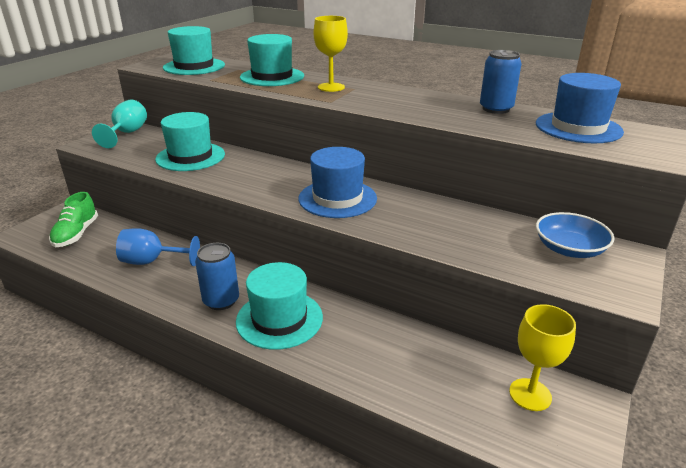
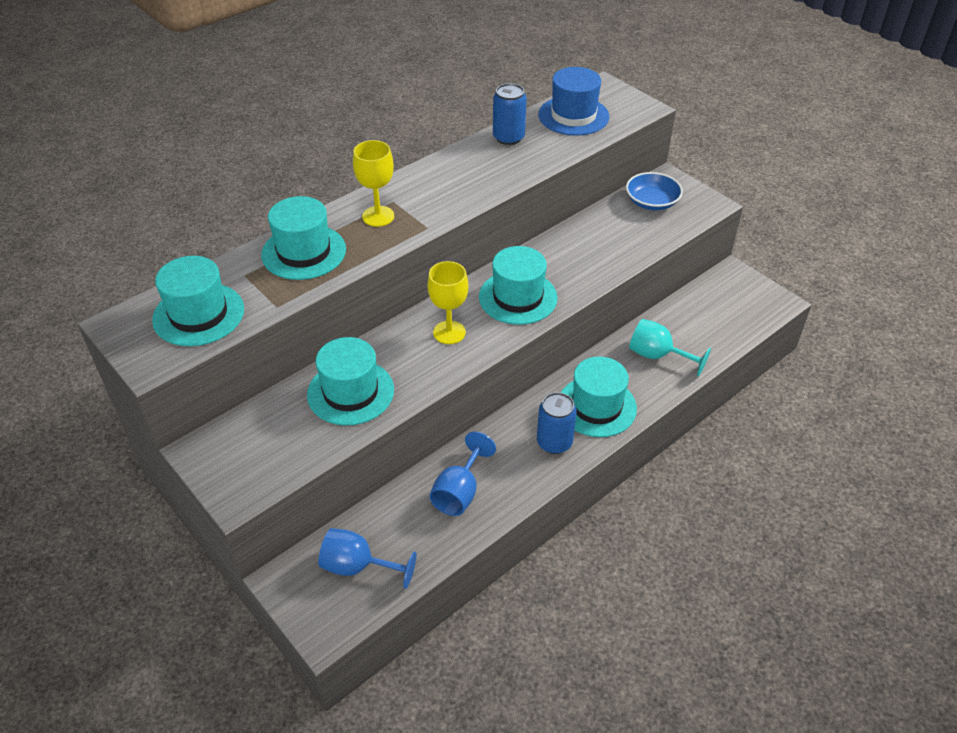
camera: 70 degrees left, 15 degrees up
green shoe [49,192,98,247] -> blue goblet [318,528,417,589]
turquoise goblet [92,100,147,148] -> turquoise goblet moved to [629,319,711,377]
blue hat [299,147,377,218] -> turquoise hat [479,246,558,325]
yellow goblet [509,304,576,411] -> yellow goblet moved to [427,261,468,344]

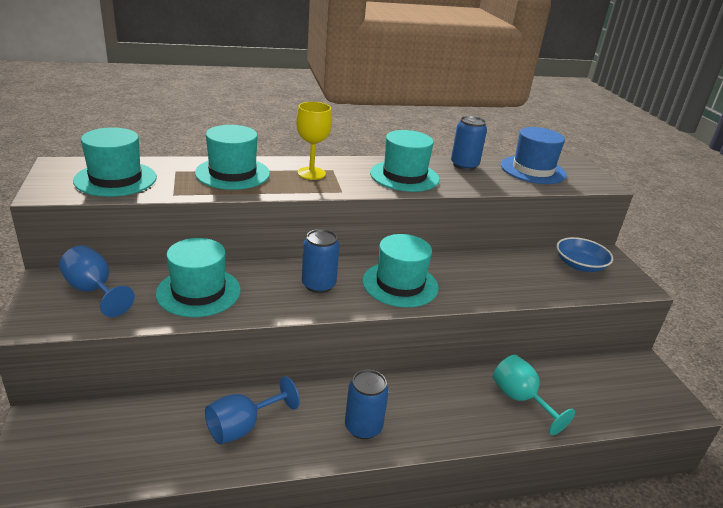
camera: 25 degrees right, 15 degrees down
blue goblet [318,528,417,589] -> blue goblet moved to [59,246,135,317]
yellow goblet [427,261,468,344] -> blue can [302,229,340,293]
turquoise hat [561,357,637,437] -> turquoise hat moved to [370,130,439,192]

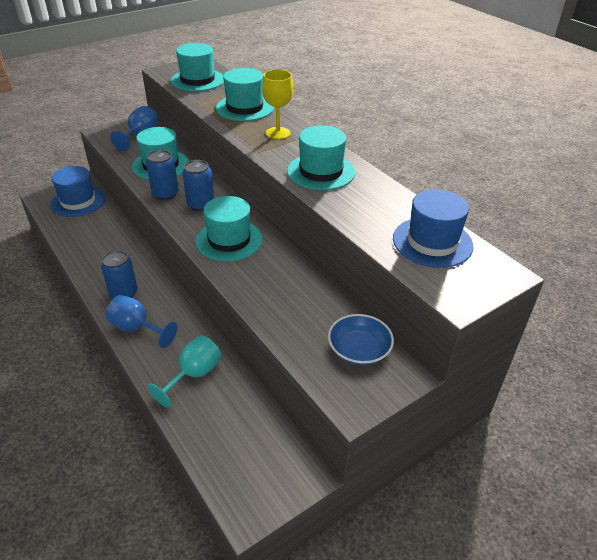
camera: 70 degrees right, 10 degrees up
blue goblet [205,376,300,444] -> blue goblet moved to [106,295,178,348]
blue can [451,116,487,170] -> blue can moved to [146,150,179,200]
none -> blue hat [50,166,106,217]

